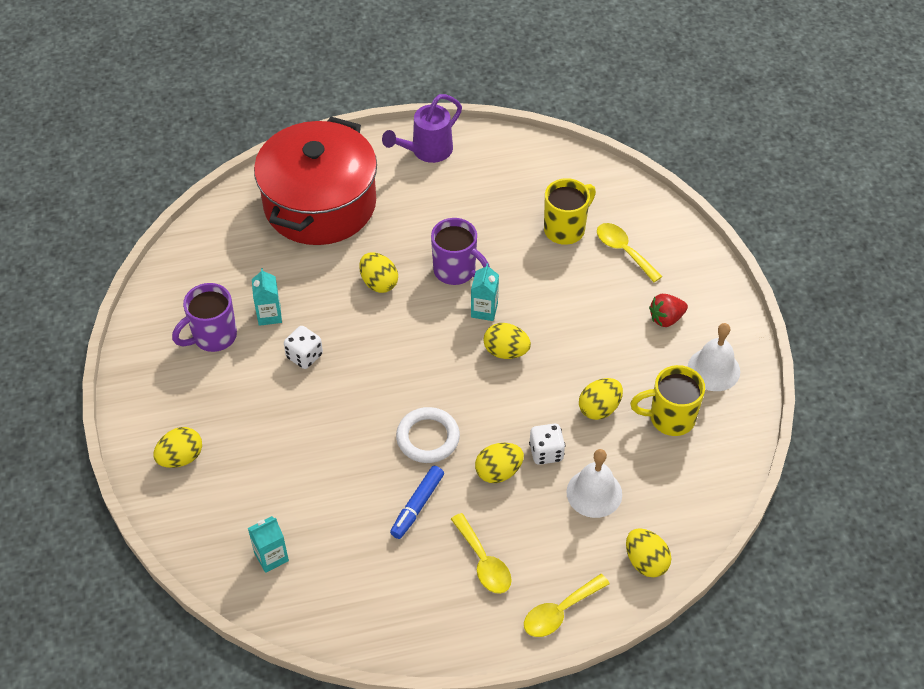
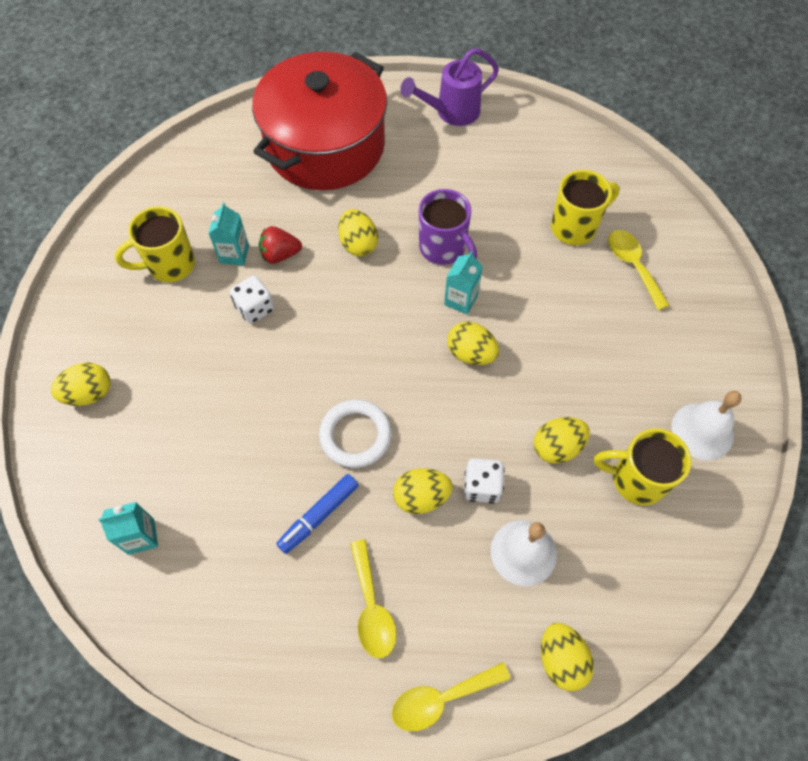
camera: 15 degrees right, 10 degrees up
purple mug [172,283,237,352] -> yellow mug [115,206,195,282]
red strawberry [649,294,688,327] -> red strawberry moved to [259,226,302,264]

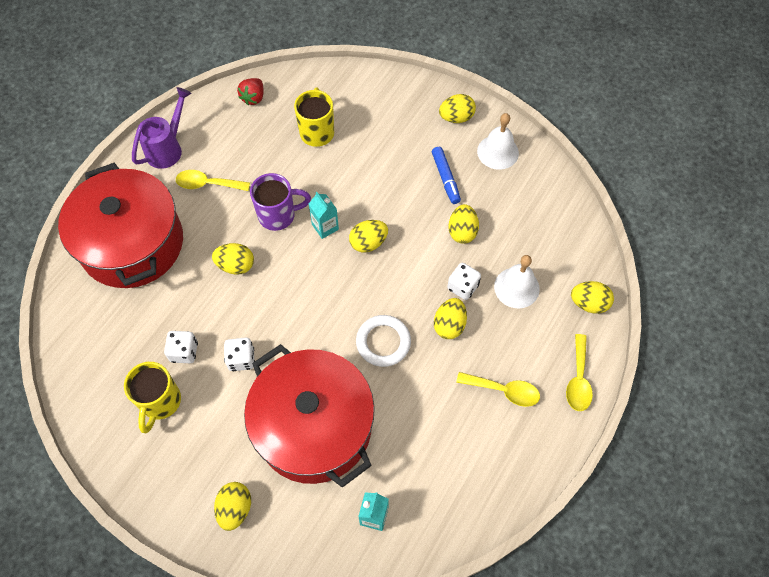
camera: 60 degrees left, 0 degrees up
turquoise carton [208,203,249,266] -> white dice [164,331,198,363]
red strawberry [259,226,302,264] -> red strawberry moved to [237,78,264,105]
blue marker [276,474,359,554] -> blue marker moved to [432,147,461,204]
purple watering can [400,48,499,126] -> purple watering can turned 150 degrees counterclockwise [132,87,192,169]
yellow mug [594,428,691,506] -> none
yellow spoon [608,230,669,310] -> yellow spoon moved to [176,170,250,191]
none -> red pot [244,344,375,488]
none -> yellow egg [439,94,476,123]

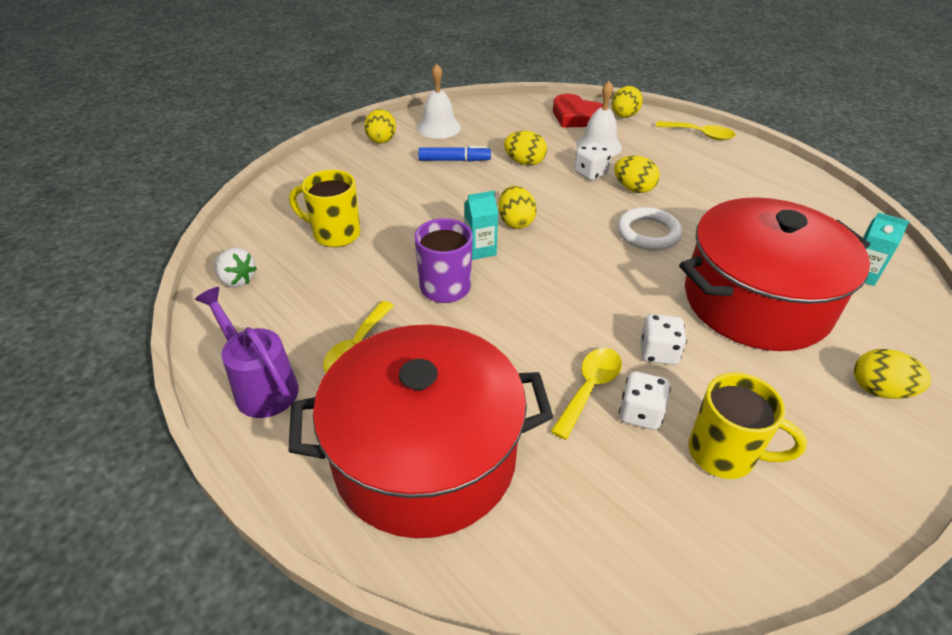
camera: 75 degrees left, 20 degrees down
yellow egg [212,243,254,275] -> none
red strawberry [237,78,264,105] -> white strawberry [214,248,257,287]
yellow spoon [456,372,540,407] -> yellow spoon moved to [551,348,622,440]
none -> red heart [553,94,603,127]

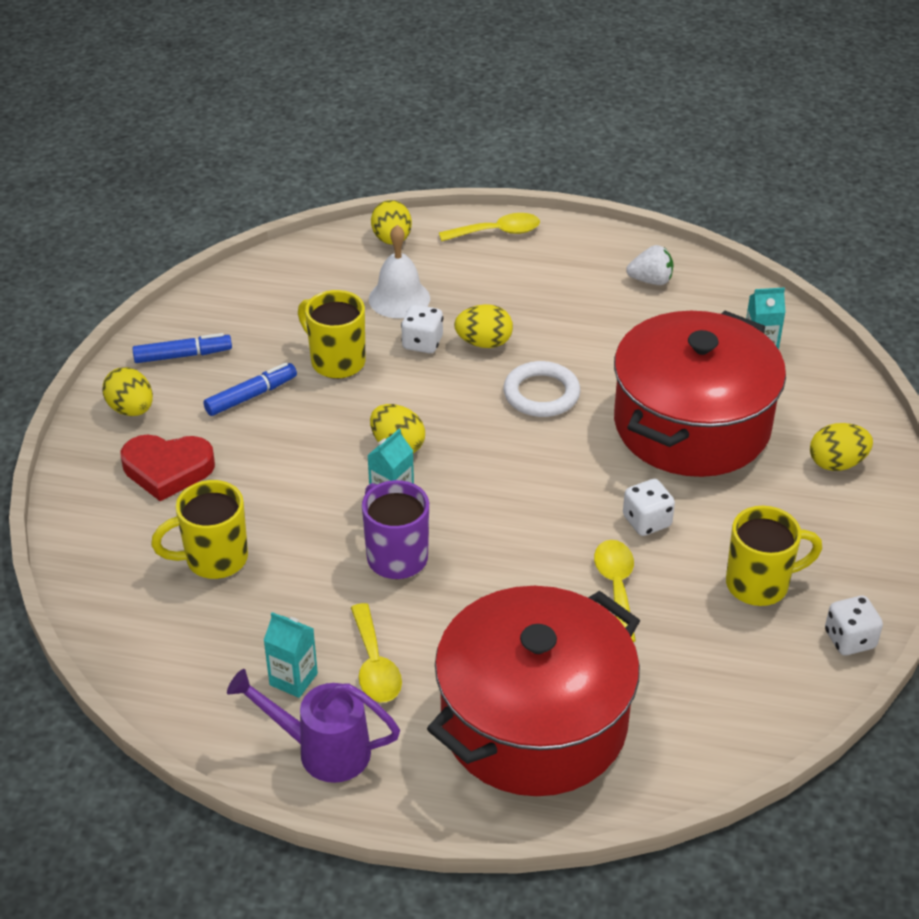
camera: 35 degrees left, 0 degrees up
white strawberry [214,248,257,287] -> white strawberry moved to [626,245,673,285]
white bell [417,64,461,139] -> blue marker [132,333,232,363]
yellow egg [504,131,547,166] -> yellow mug [298,290,365,379]
red heart [553,94,603,127] -> red heart moved to [121,435,215,501]
white dice [619,371,671,430] -> white dice moved to [825,596,883,655]
none -> turquoise carton [263,612,318,698]

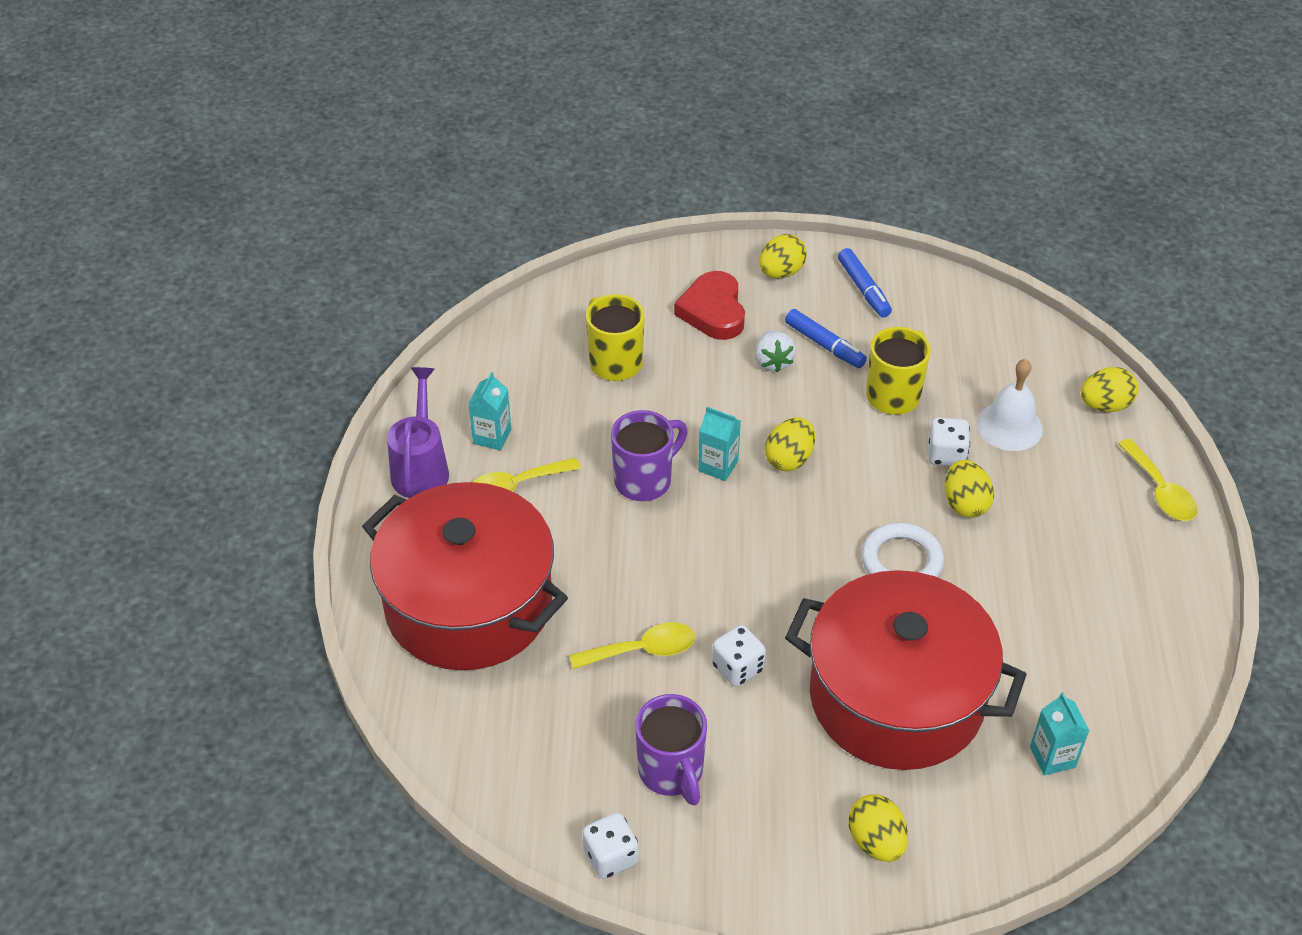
camera: 80 degrees right, 5 degrees up
white strawberry [626,245,673,285] -> white strawberry moved to [755,331,796,373]
yellow mug [726,506,822,606] -> purple mug [635,694,707,806]

